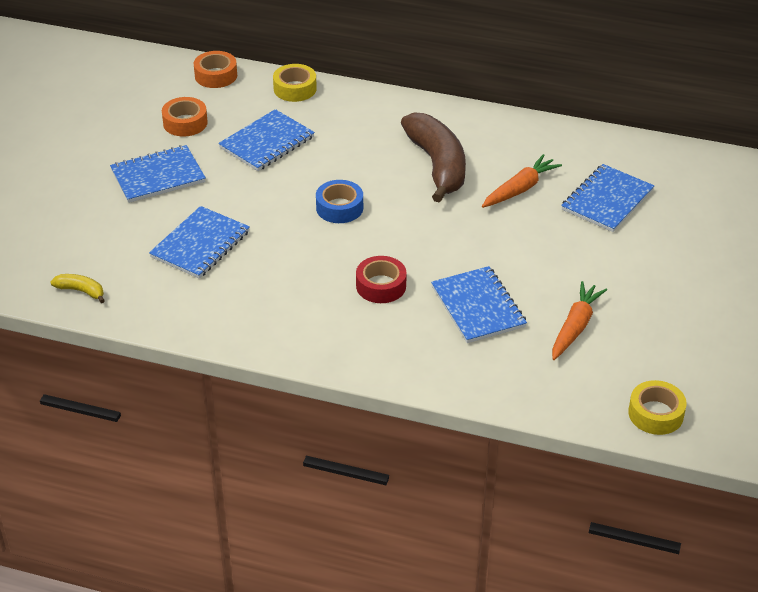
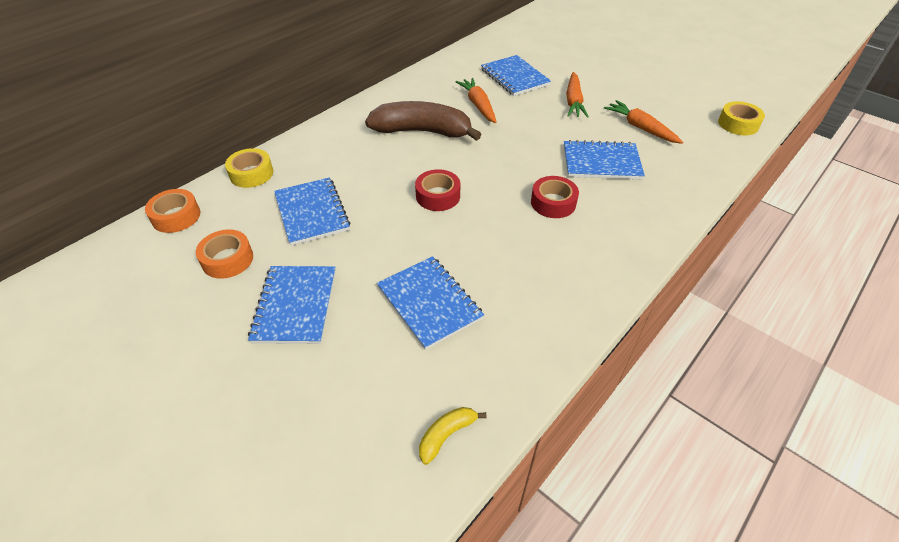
camera: 65 degrees left, 5 degrees up
blue tape [316,180,363,223] -> red tape [415,169,460,211]
none -> orange carrot [566,72,589,117]

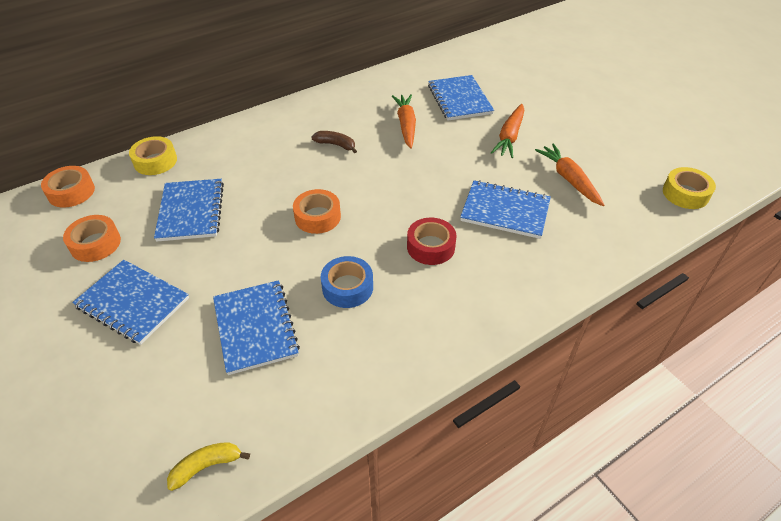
camera: 15 degrees right, 0 degrees up
blue notebook [248,266,336,344] -> blue notebook turned 75 degrees counterclockwise [72,260,189,345]
brown banana [365,101,482,141] -> brown banana [311,131,357,153], size x0.43
red tape [415,169,460,211] -> orange tape [293,189,341,234]
none -> blue tape [321,256,373,308]

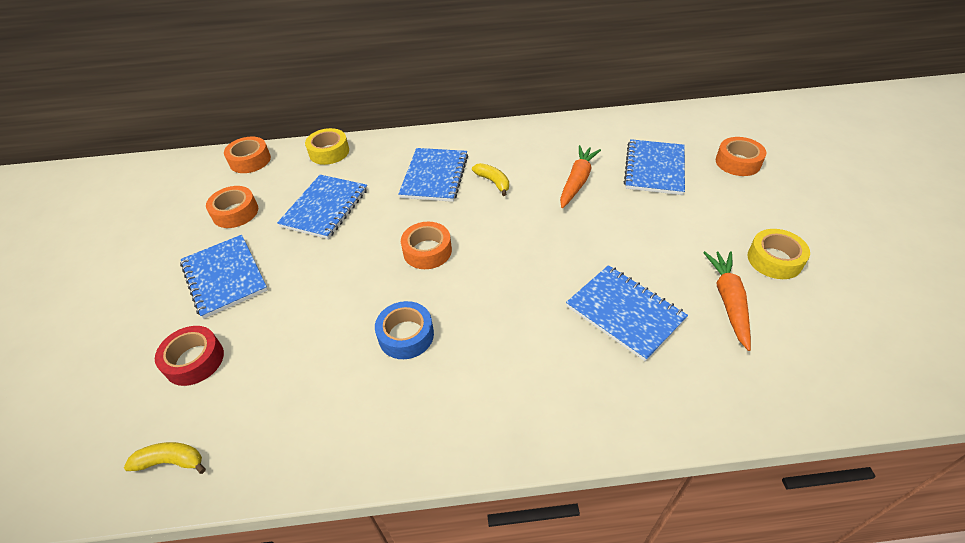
camera: 30 degrees right, 0 degrees up
blue notebook [213,280,300,375] -> blue notebook moved to [398,148,468,202]
brown banana [311,131,357,153] -> yellow banana [472,163,509,196]
red tape [407,218,456,265] -> red tape moved to [155,326,224,386]
orange carrot [491,104,524,158] -> none
yellow tape [663,167,716,209] -> yellow tape moved to [748,229,810,279]
none -> orange tape [716,137,766,176]

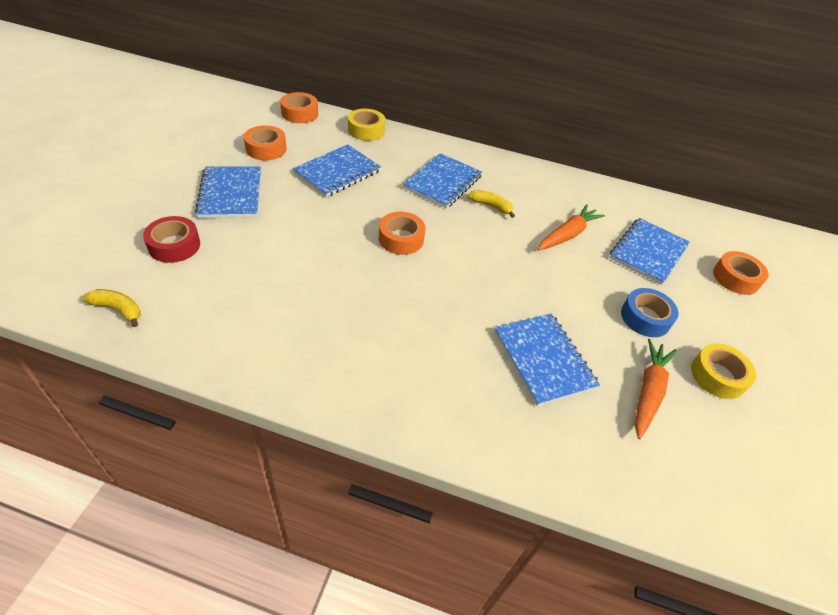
camera: 15 degrees right, 0 degrees up
blue tape [375,301,434,359] -> blue tape moved to [621,288,678,337]
yellow banana [472,163,509,196] -> yellow banana turned 45 degrees counterclockwise [468,190,515,218]

